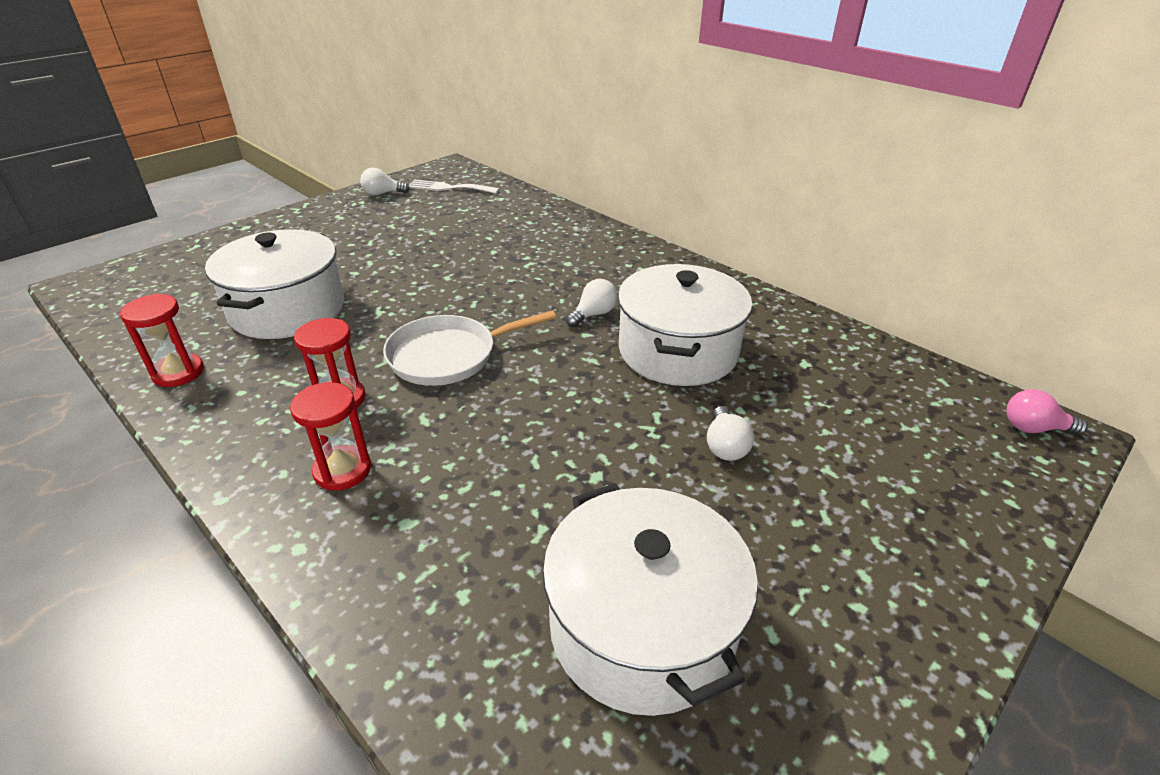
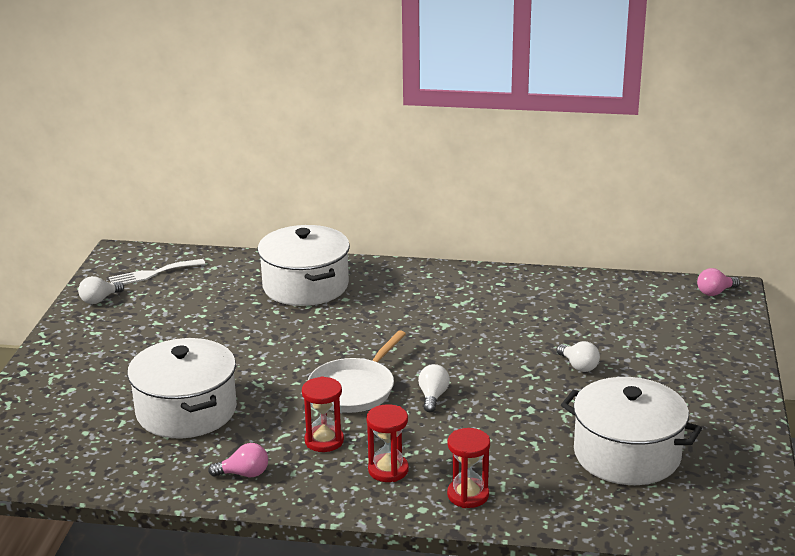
camera: 35 degrees left, 10 degrees down
red hourglass [120,294,204,387] -> red hourglass moved to [447,428,490,508]
white light bulb [566,279,618,327] -> white light bulb moved to [418,364,450,412]
white pot [618,264,753,386] -> white pot moved to [257,225,350,306]
none -> pink light bulb [208,443,268,477]

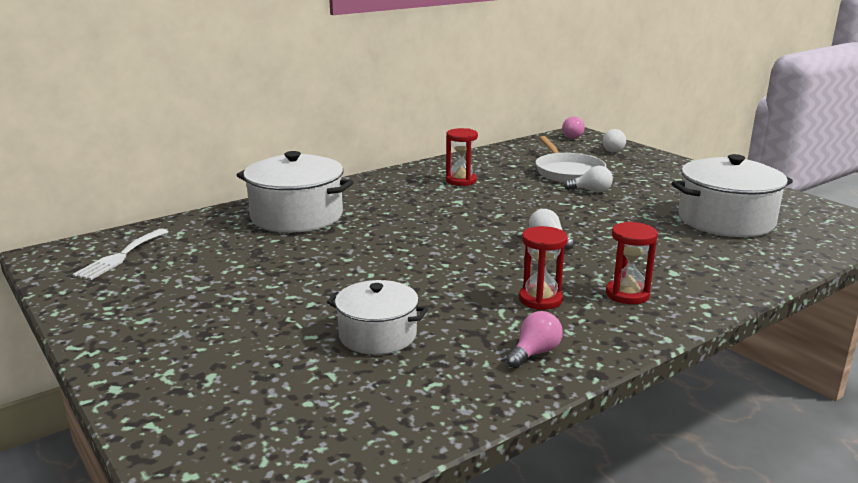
camera: 45 degrees left, 5 degrees down
white light bulb [78,276,124,304] -> white light bulb moved to [602,129,626,152]
white pot [127,338,237,438] -> white pot [327,280,428,355], size x0.62
white pan [308,330,406,413] -> white pan moved to [535,136,606,182]
red hourglass [447,428,490,508] -> red hourglass moved to [446,128,478,186]

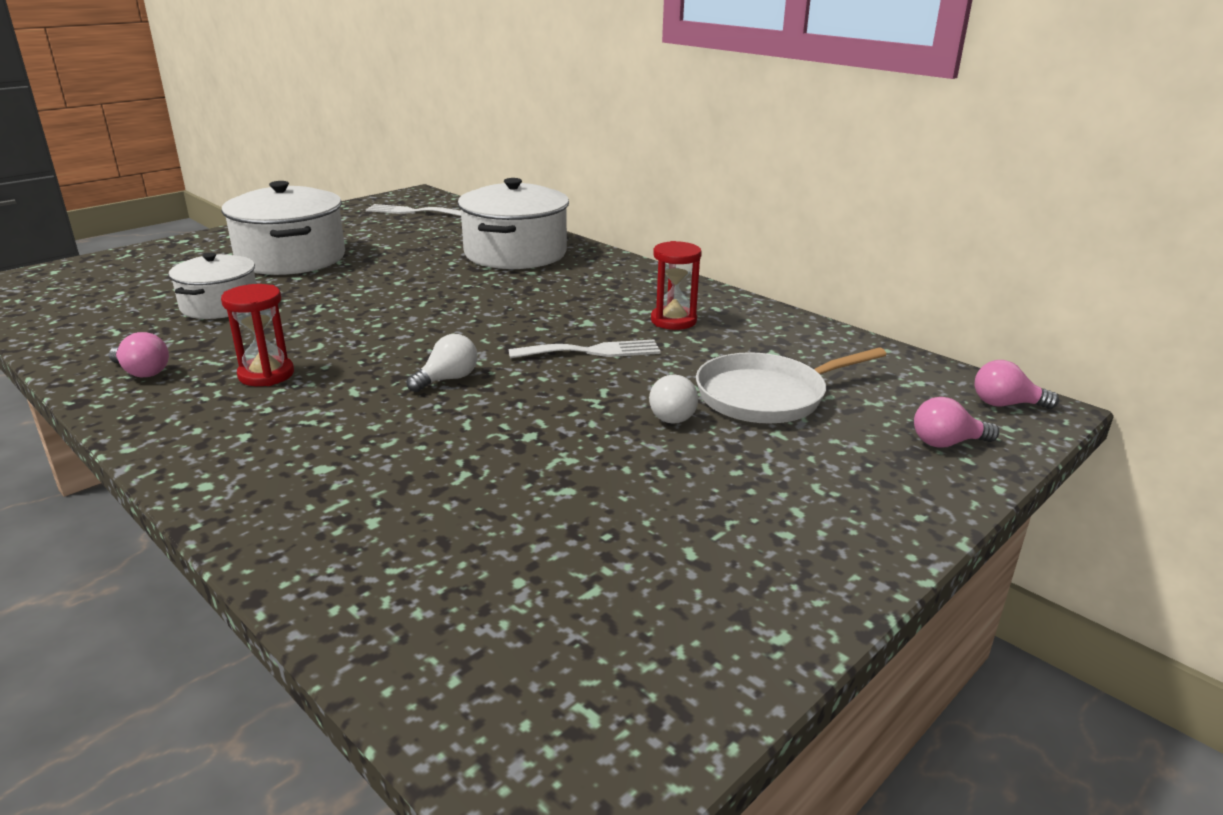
camera: 80 degrees right, 5 degrees up
white light bulb [602,129,626,152] -> pink light bulb [914,397,999,448]
red hourglass [606,222,658,304] -> none
white pot [671,154,793,237] -> white pot moved to [221,181,345,275]
none -> white fork [508,339,660,359]

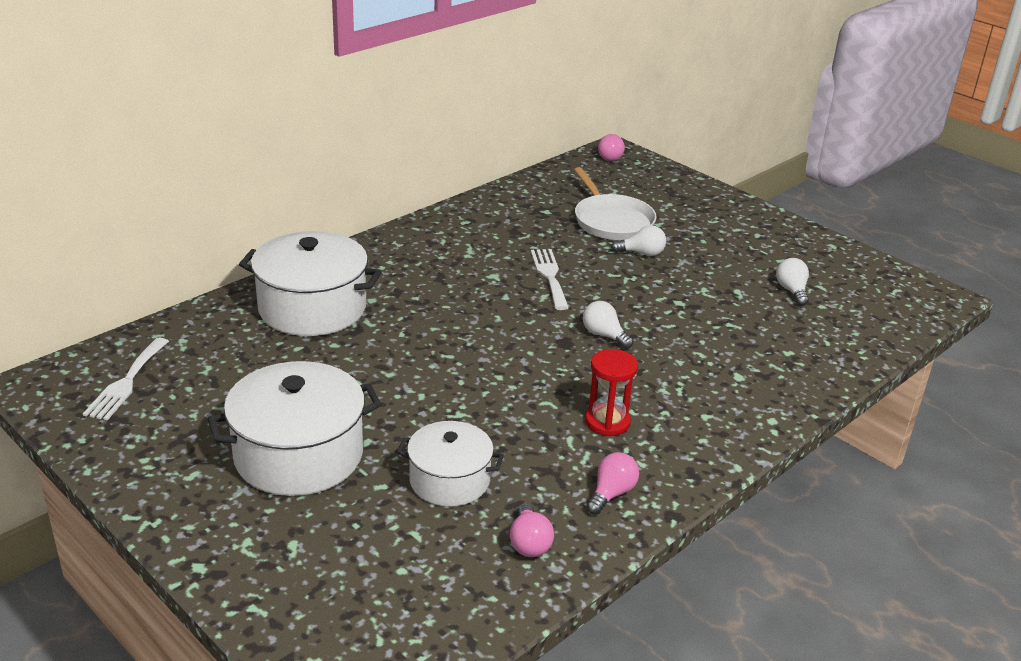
camera: 90 degrees left, 5 degrees up
red hourglass [651,241,702,330] -> none
pink light bulb [914,397,999,448] -> pink light bulb moved to [510,503,554,557]
none -> white light bulb [776,258,809,306]

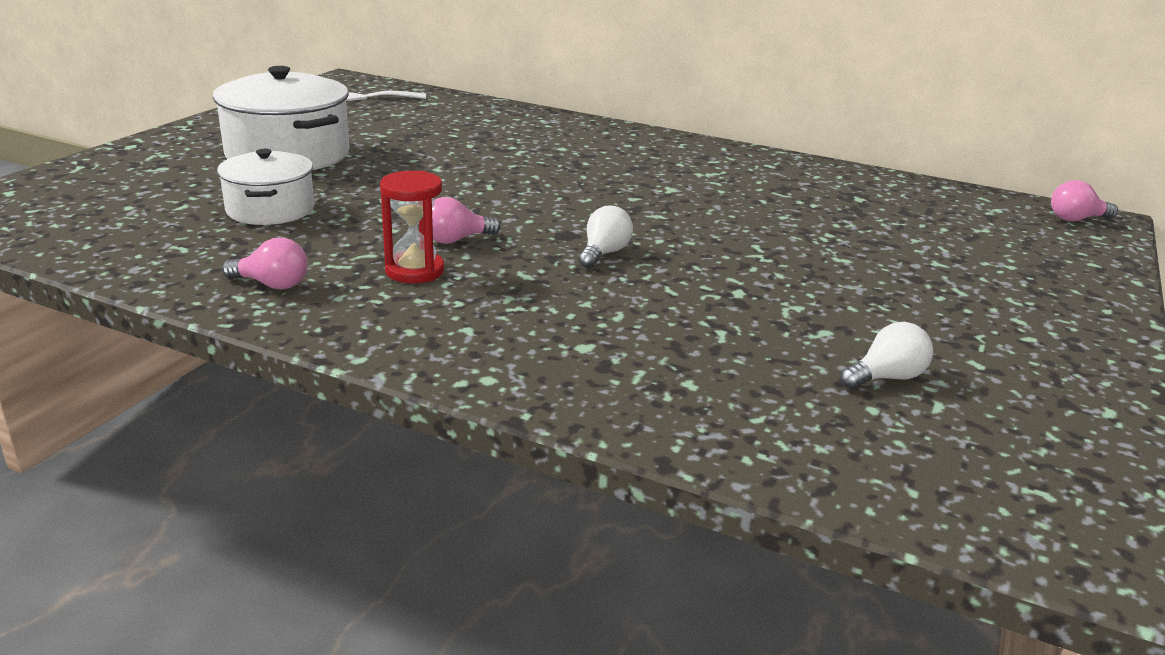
camera: 70 degrees right, 5 degrees down
white pot [239,231,382,336] -> none
pink light bulb [510,503,554,557] -> pink light bulb moved to [432,197,501,244]
white fork [531,249,569,310] -> none
white pan [574,167,657,240] -> none
white light bulb [611,225,666,256] -> none

